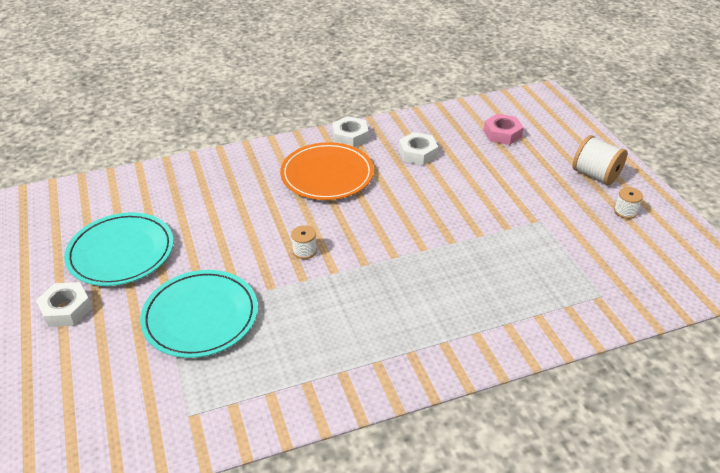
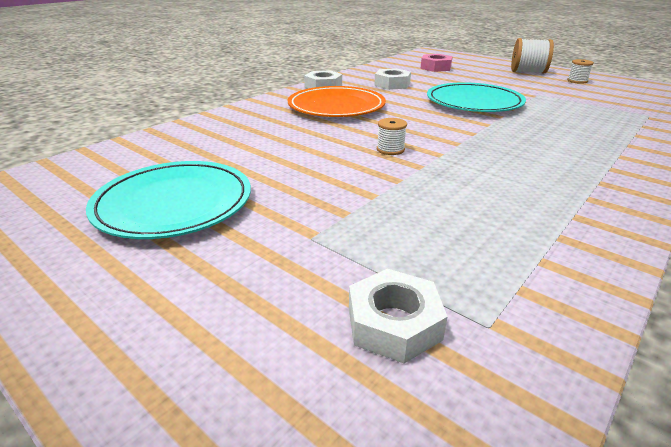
camera: 30 degrees left, 10 degrees down
white nut [36,282,92,327] -> white nut moved to [349,269,448,364]
turquoise plate [140,270,258,358] -> turquoise plate moved to [427,82,526,112]

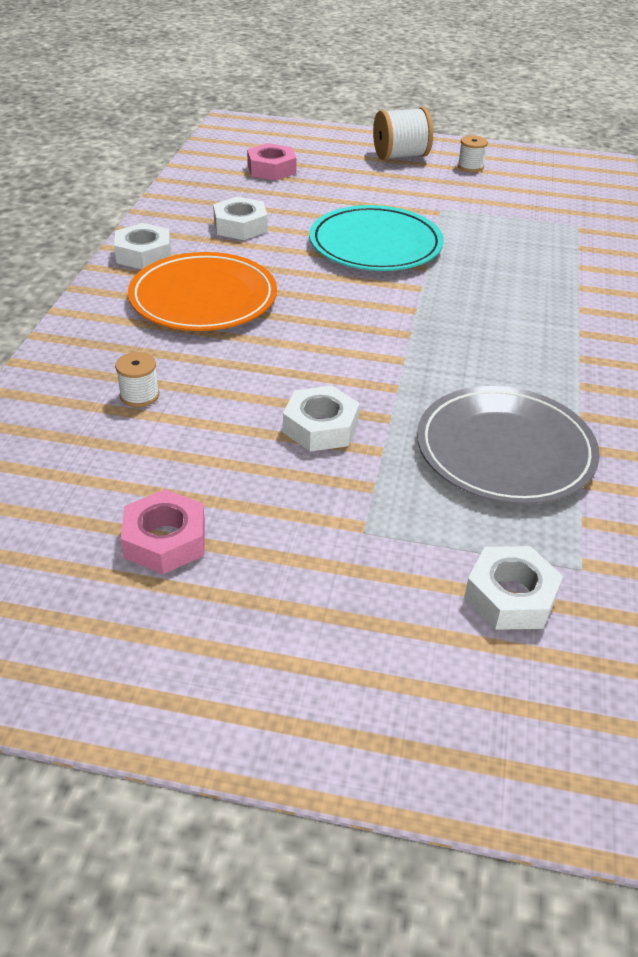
camera: 30 degrees left, 10 degrees up
turquoise plate [86,161,251,239] -> pink nut [121,489,205,574]
white spool [377,118,407,155] -> white spool moved to [115,352,159,407]
none -> white nut [283,386,360,452]
none -> grey plate [417,386,600,505]

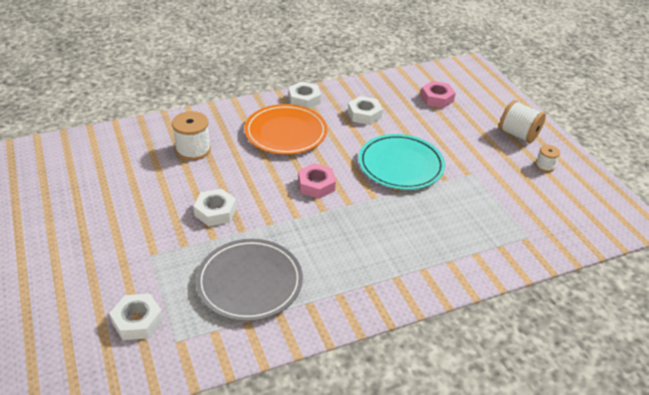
camera: 55 degrees right, 0 degrees up
white spool [115,352,159,407] -> white spool [172,111,211,161], size x1.77
pink nut [121,489,205,574] -> pink nut moved to [298,163,336,199]

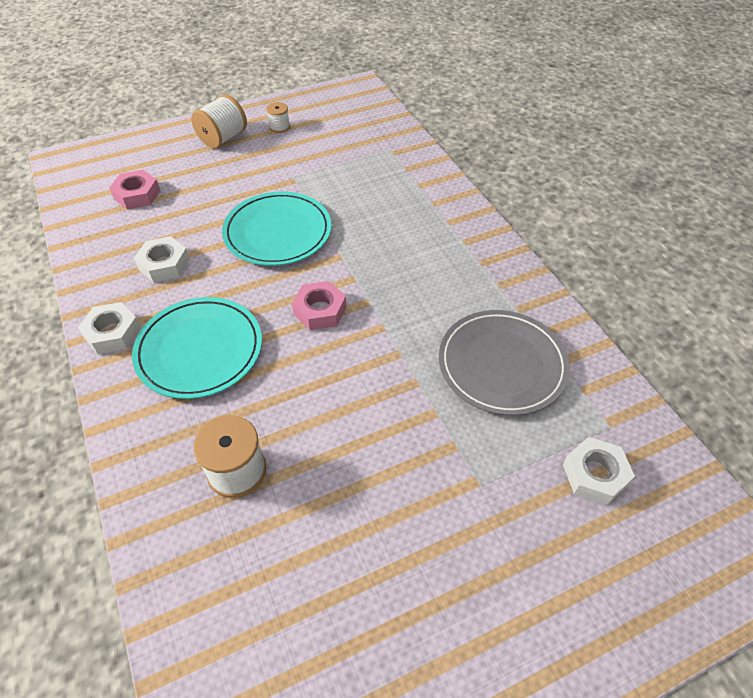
camera: 90 degrees left, 10 degrees up
white nut [193,189,236,226] -> none
orange plate [245,104,327,155] -> turquoise plate [132,297,262,399]

